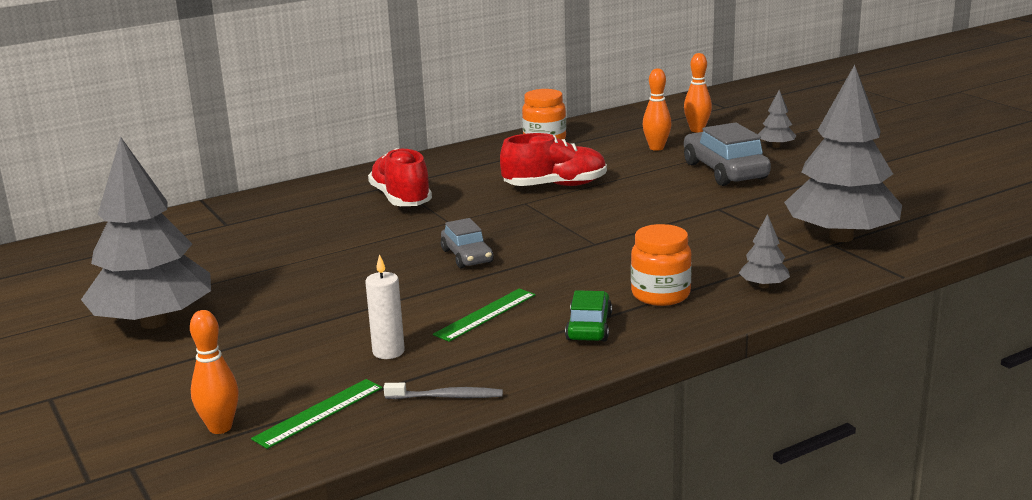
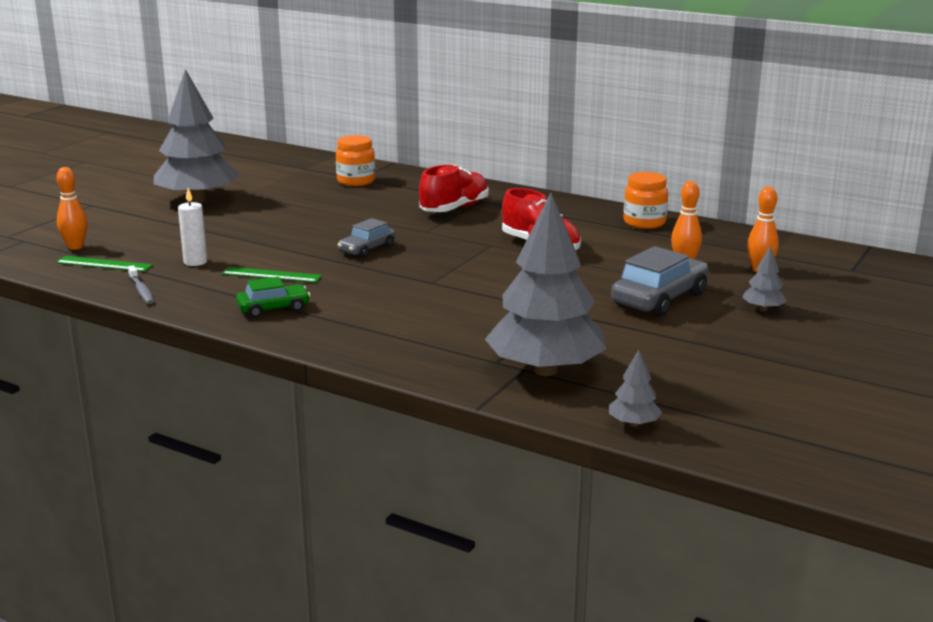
camera: 60 degrees right, 0 degrees up
orange jar [631,224,692,306] -> orange jar moved to [336,135,375,186]
grey tree [739,214,790,288] -> grey tree moved to [609,350,662,427]

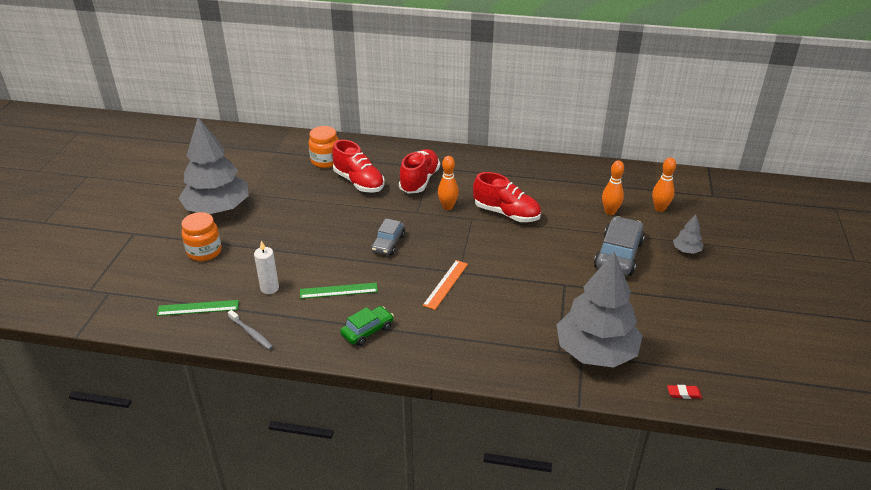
camera: 20 degrees left, 15 degrees up
orange bowling pin [57,167,88,250] -> orange bowling pin moved to [438,156,459,210]
grey tree [609,350,662,427] -> red eraser [667,385,702,399]
orange jar [624,172,668,229] -> orange jar moved to [182,212,222,261]
none -> red shoe [332,140,385,193]
none -> orange ruler [423,260,468,310]

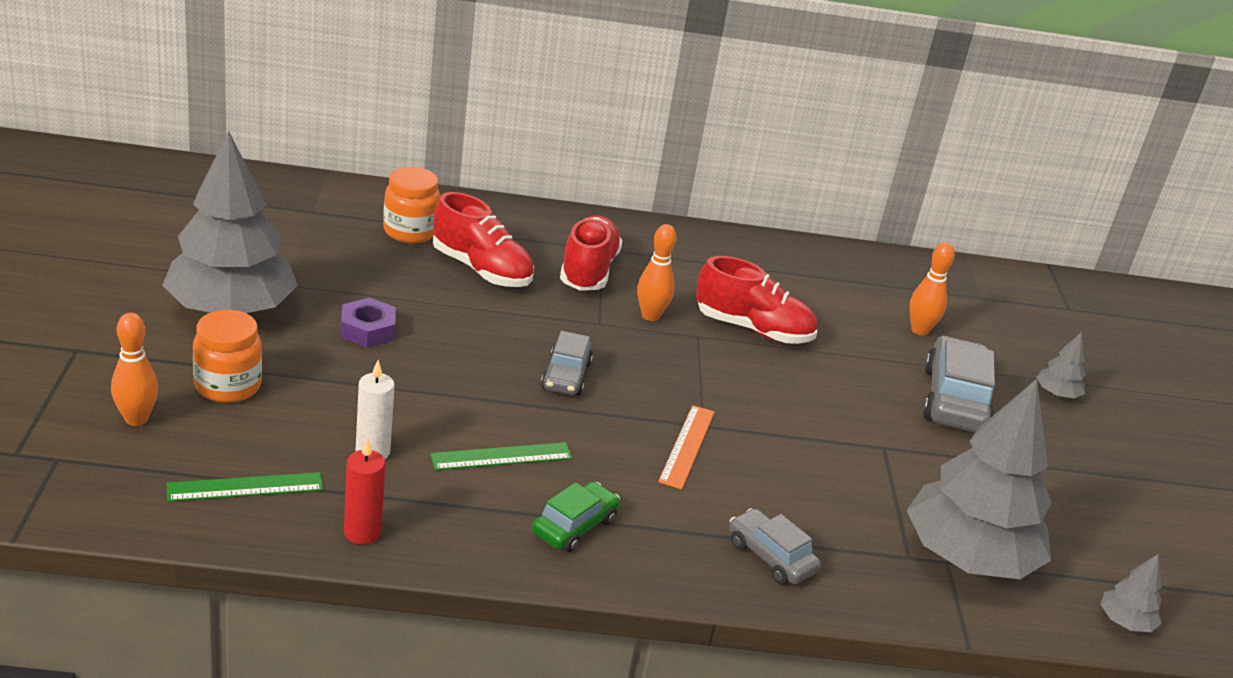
camera: 15 degrees left, 5 degrees down
grey toothbrush [228,310,273,350] -> red candle [344,437,386,545]
orange bowling pin [652,157,676,212] -> orange bowling pin moved to [111,313,158,426]
red eraser [667,385,702,399] -> grey tree [1101,554,1162,632]
none -> purple nut [341,298,396,348]
none -> grey car [729,508,821,585]

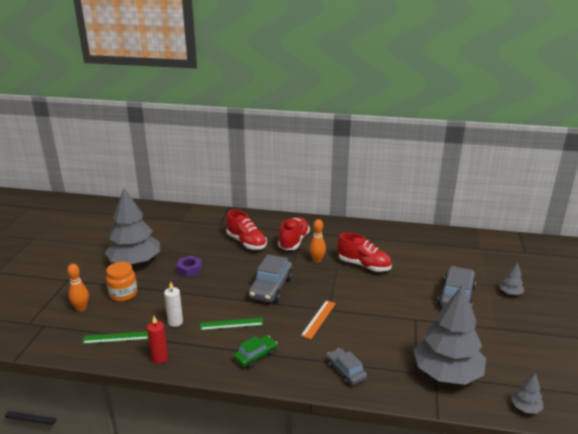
camera: 15 degrees right, 5 degrees down
orange jar [383,167,440,243] -> none
grey car [541,331,593,395] -> grey car [248,254,293,302], size x1.67
orange bowling pin [909,242,955,336] -> none

